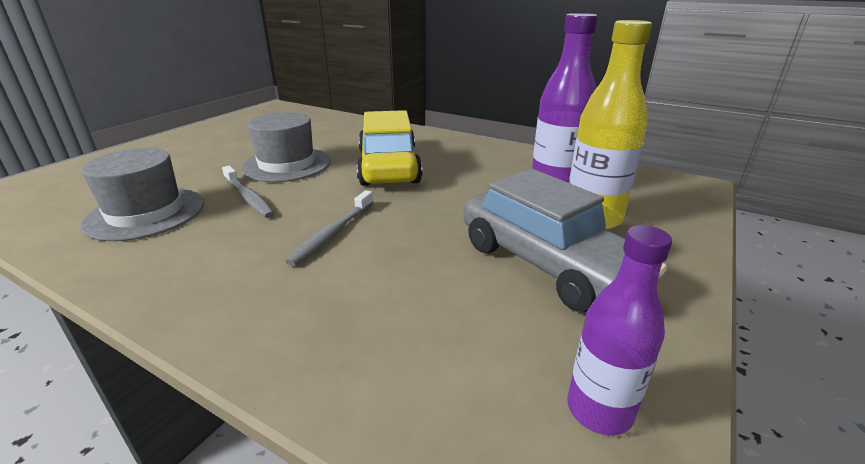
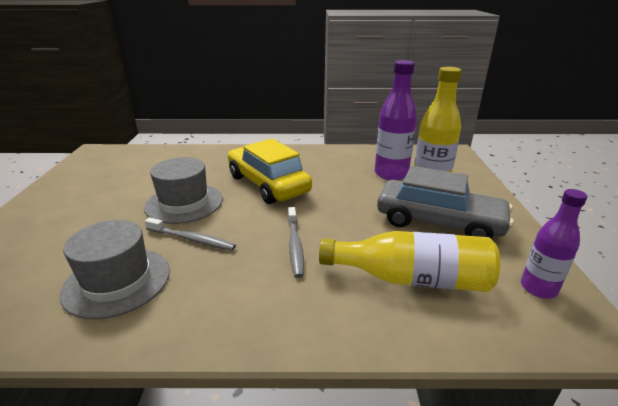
camera: 30 degrees left, 0 degrees up
none -> yellow bottle [319,231,500,292]

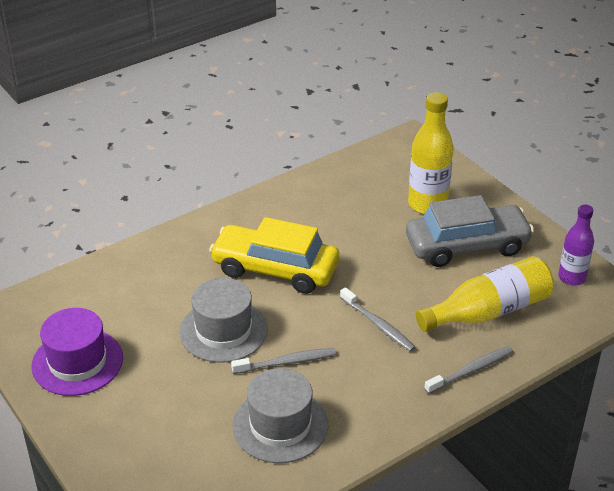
camera: 35 degrees left, 10 degrees up
purple bottle [375,60,417,180] -> none
none -> purple hat [31,308,123,396]
none -> grey toothbrush [424,346,513,394]

